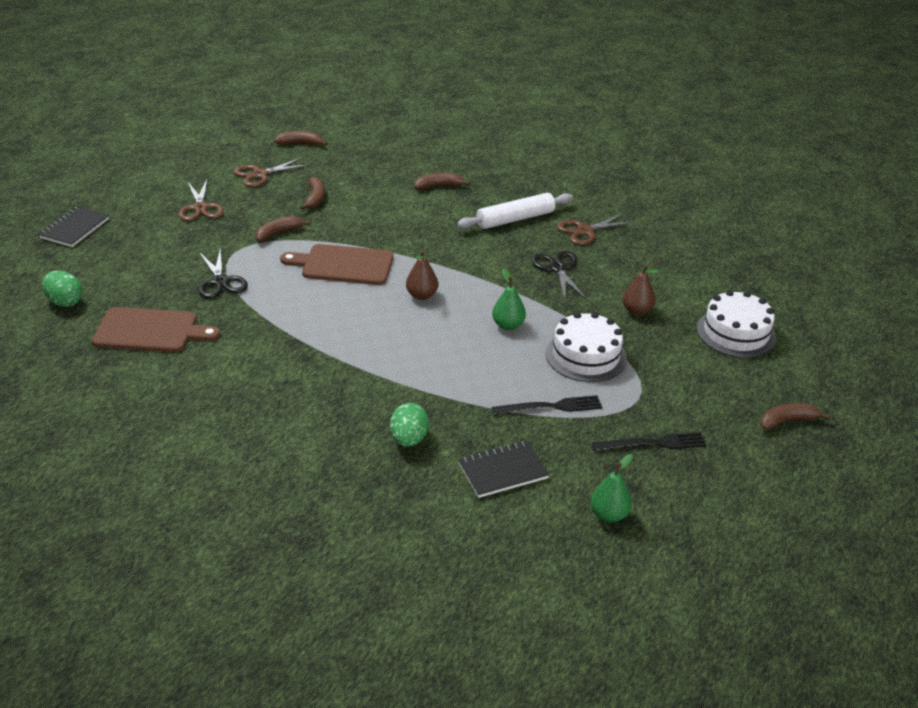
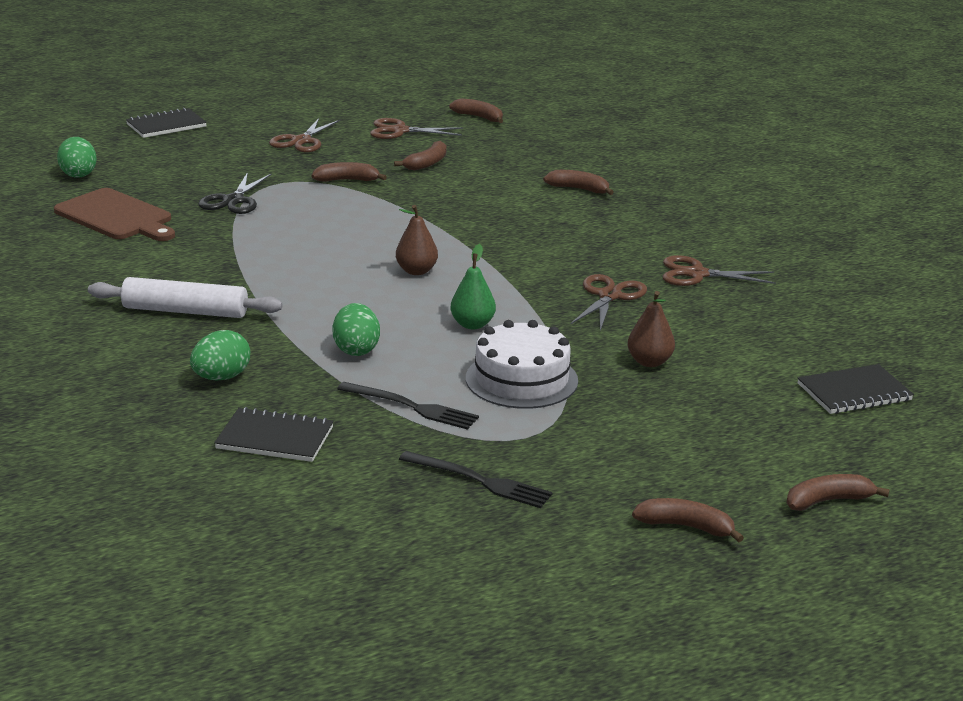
camera: 35 degrees right, 10 degrees down
brown cutting board [280,244,393,285] -> none
white rolling pin [457,193,573,229] -> white rolling pin moved to [88,277,282,318]
black scissors [531,251,586,299] -> brown scissors [571,274,647,331]
green pear [590,454,633,522] -> none
white cake [697,290,776,358] -> none
none -> green egg [332,303,380,356]
none -> brown banana [787,474,890,511]
none -> black notebook [798,364,914,414]

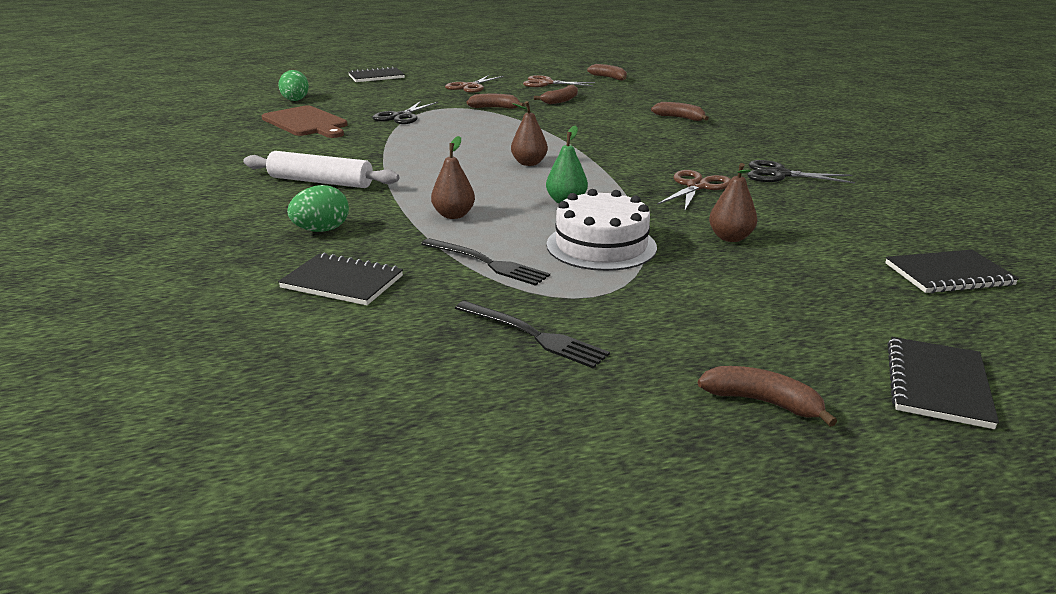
camera: 10 degrees right, 0 degrees up
green egg [332,303,380,356] -> brown pear [431,136,475,219]
brown scissors [663,255,776,286] -> black scissors [747,160,855,183]
brown banana [787,474,890,511] -> black notebook [887,337,999,429]

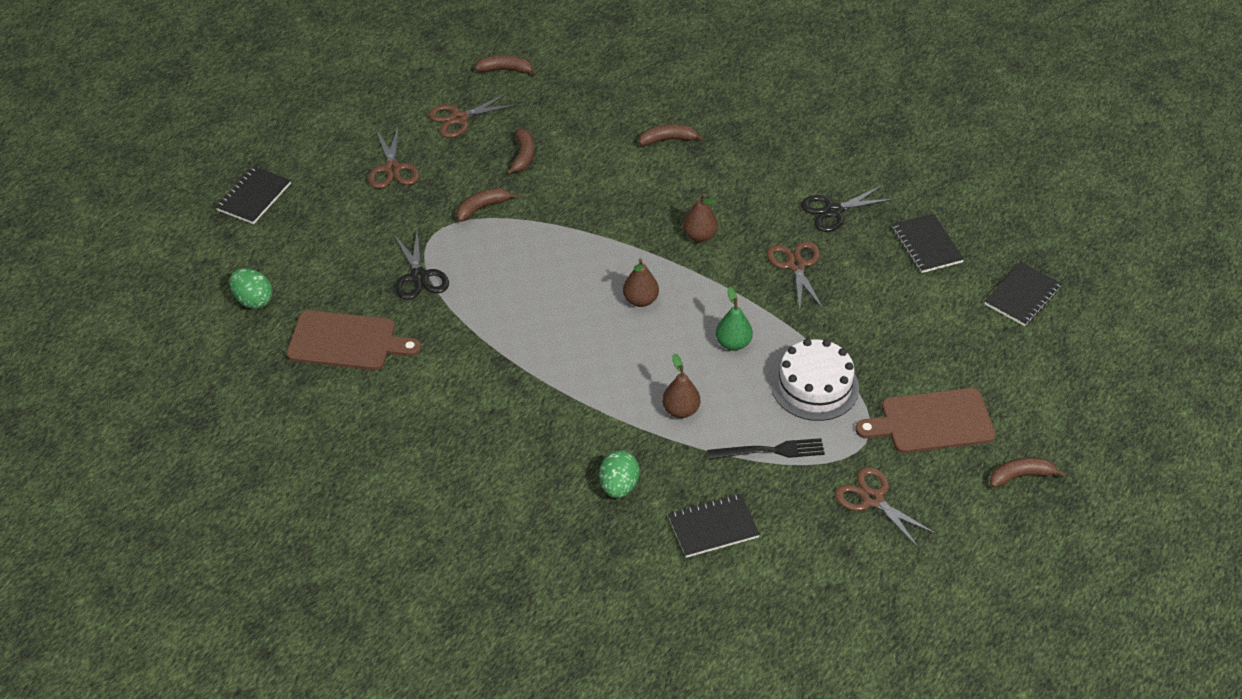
camera: 40 degrees left, 20 degrees up
white rolling pin [243,151,399,188] -> none
black fork [455,301,610,369] -> brown scissors [835,467,937,549]
brown pear [709,163,757,242] -> brown pear moved to [683,194,718,242]
black notebook [887,337,999,429] -> black notebook moved to [892,214,964,273]
none -> brown cutting board [855,388,996,453]

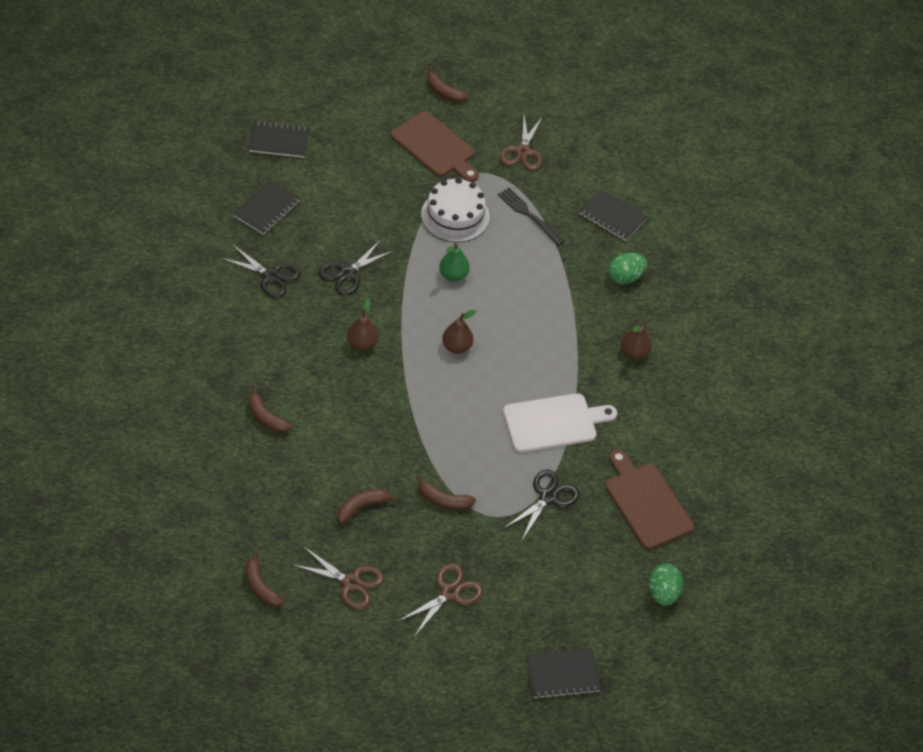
camera: 130 degrees left, 5 degrees up
brown pear [662,354,700,418] -> brown pear moved to [621,322,652,360]
brown scissors [767,241,824,312] -> black scissors [318,240,395,295]
none -> white cutting board [503,393,617,453]

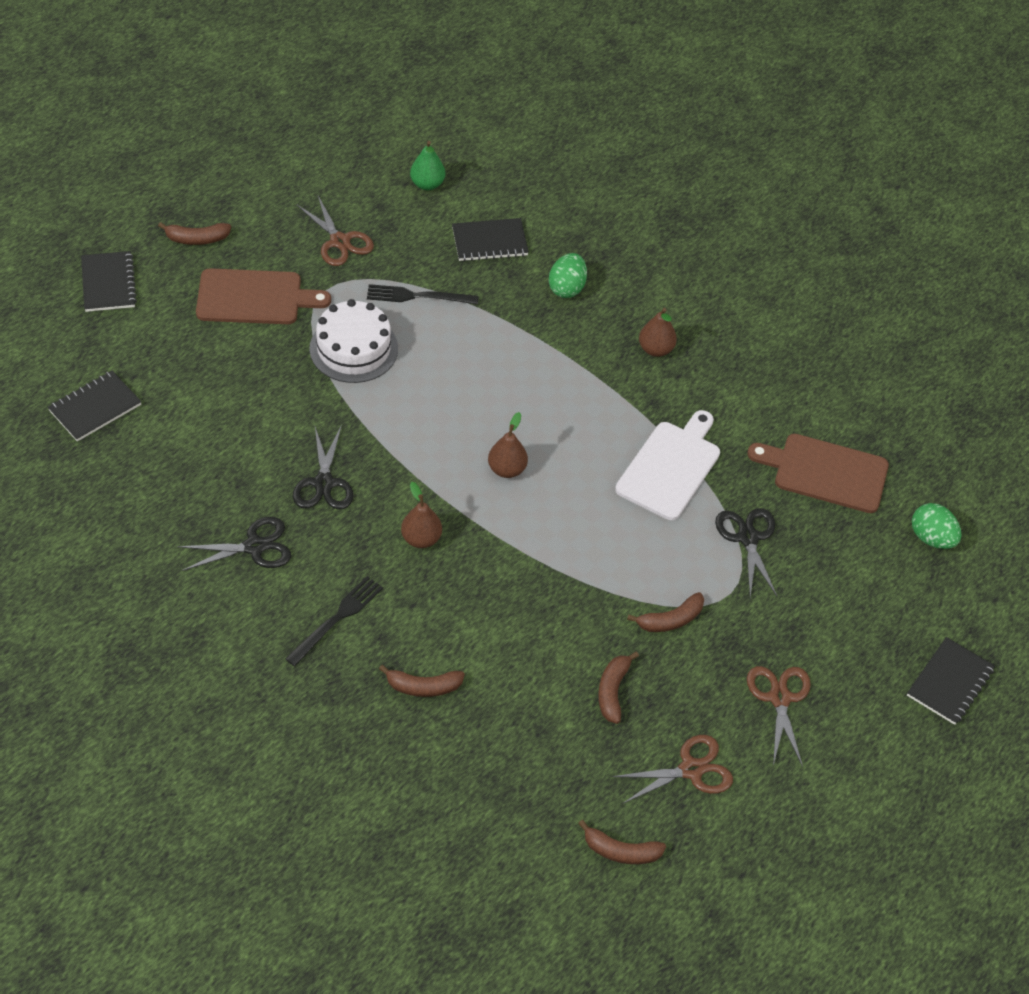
camera: 45 degrees left, 0 degrees up
black notebook [233,181,300,235] -> black notebook moved to [81,251,137,312]
green pear [439,243,470,281] -> green pear moved to [410,141,445,190]
none -> black fork [285,576,383,666]

